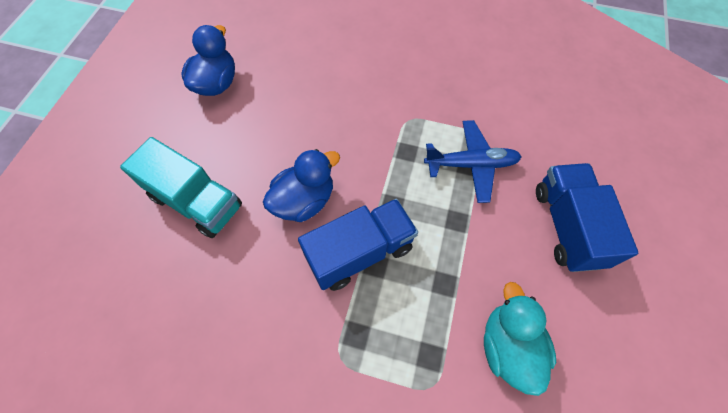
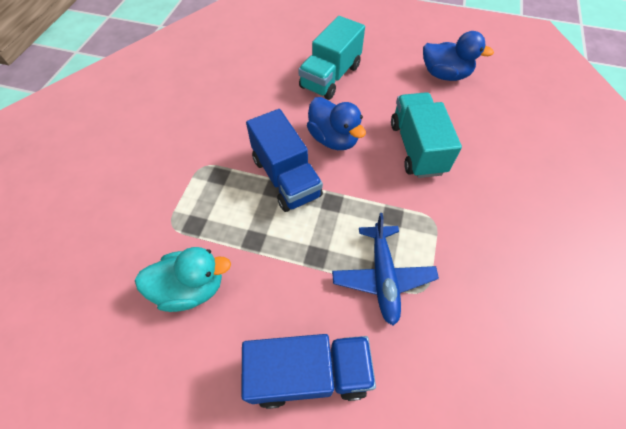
camera: 90 degrees right, 5 degrees down
none -> turquoise truck [391,92,462,178]

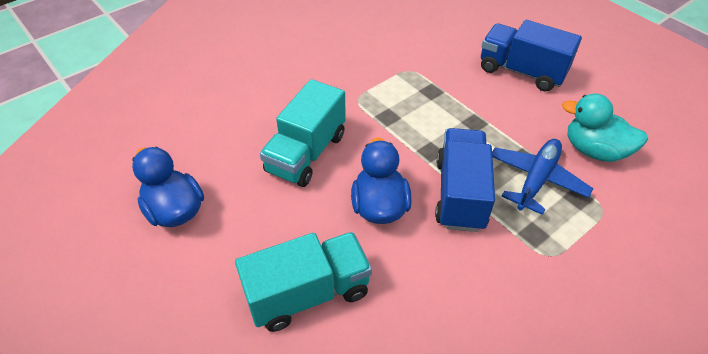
camera: 145 degrees left, 10 degrees down
blue plane [332,213,439,326] -> blue plane moved to [492,139,593,215]

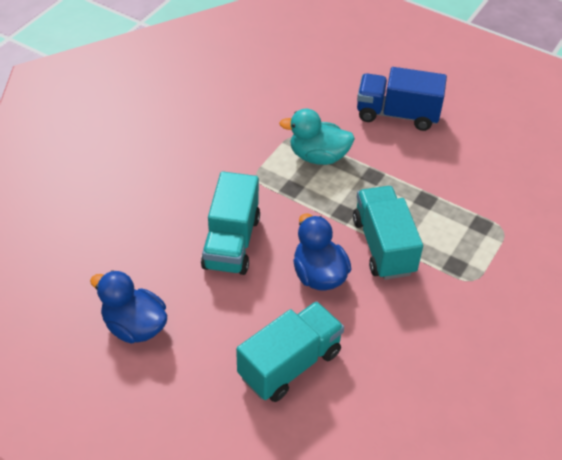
camera: 20 degrees left, 0 degrees up
blue truck [435,128,495,232] -> turquoise truck [353,186,423,280]
blue plane [492,139,593,215] -> none
turquoise duck [562,94,648,162] -> turquoise duck moved to [279,109,355,165]

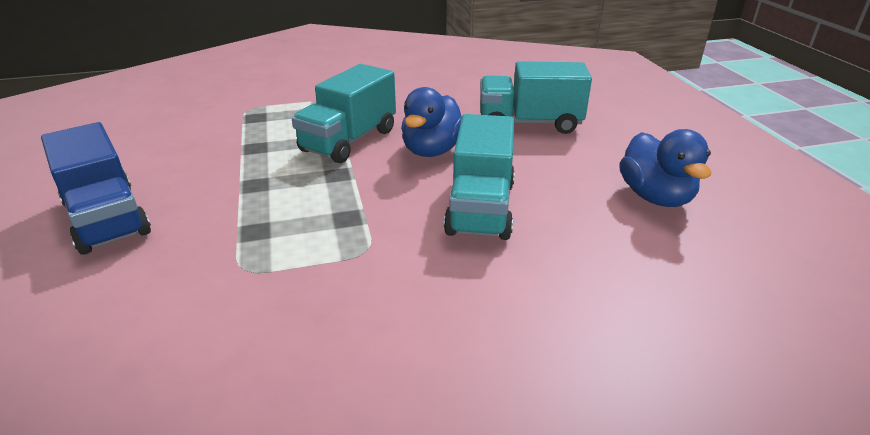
camera: 135 degrees left, 15 degrees down
turquoise truck [201,171,260,275] -> turquoise truck turned 135 degrees clockwise [444,114,515,240]
turquoise duck [279,109,355,165] -> none

